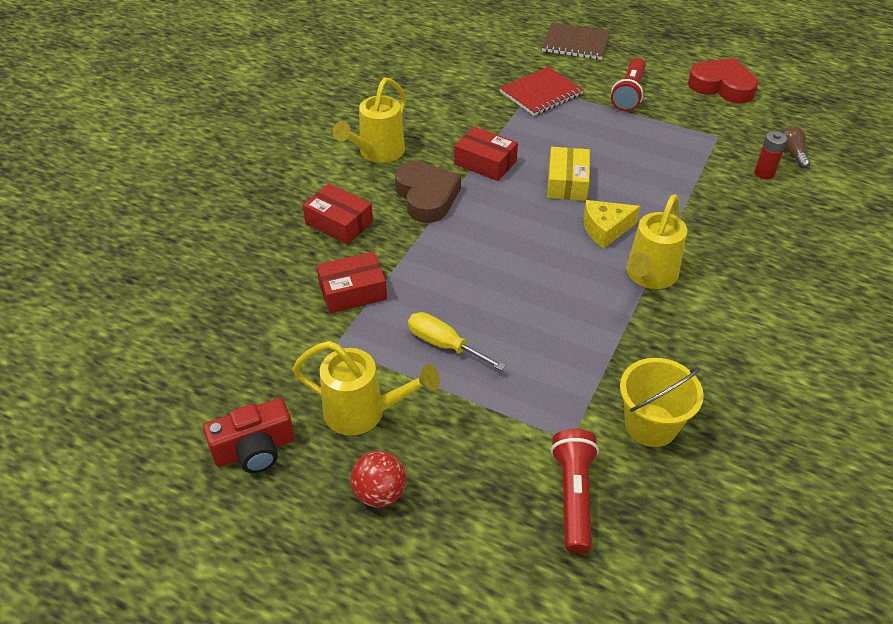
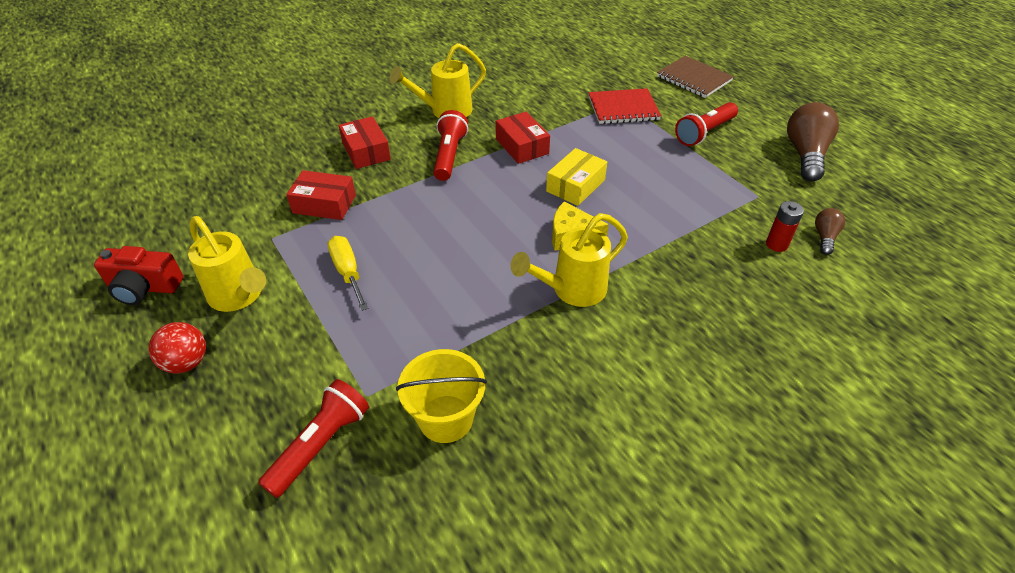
camera: 30 degrees right, 0 degrees up
brown heart [395,161,461,223] -> red flashlight [433,110,468,181]
red heart [688,58,758,103] -> brown light bulb [787,102,839,181]

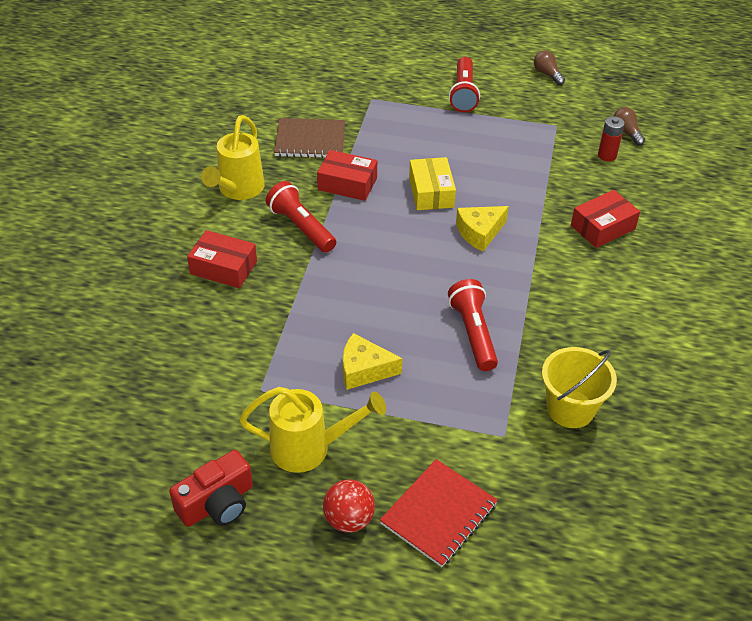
camera: 45 degrees left, 0 degrees up
red flashlight [258,379,369,498] -> red flashlight moved to [448,279,498,371]
red box [286,170,356,220] -> red box moved to [571,190,640,248]
yellow screwdriver [328,236,368,311] -> yellow cheese [343,333,402,390]
yellow watering can [510,213,628,307] -> none
red notebook [588,88,661,124] -> red notebook moved to [380,459,498,567]
brown notebook [657,56,734,98] -> brown notebook moved to [274,118,345,158]
brown light bulb [787,102,839,181] -> brown light bulb [534,50,565,85], size x0.51

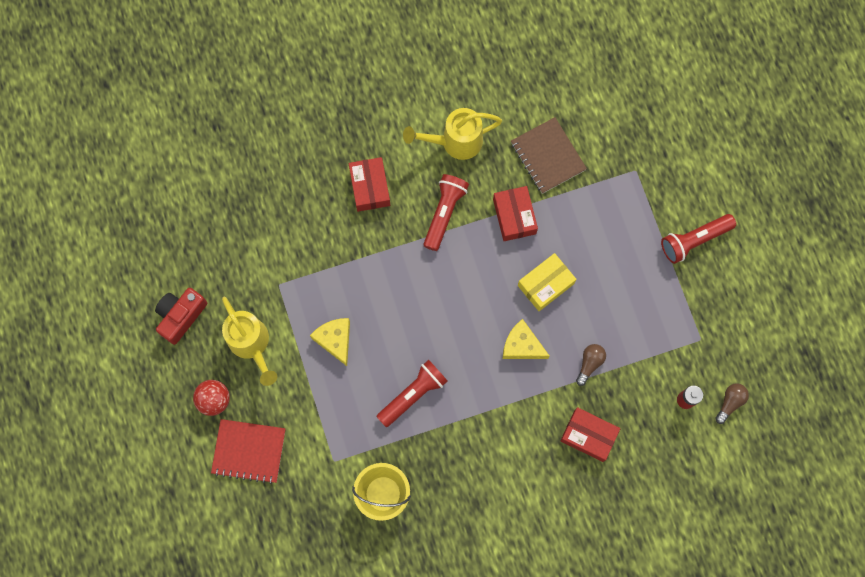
camera: 60 degrees right, 30 degrees up
red camera [169,450,253,527] -> red camera turned 105 degrees clockwise [155,288,207,345]
brown light bulb [534,50,565,85] -> brown light bulb moved to [576,344,606,386]

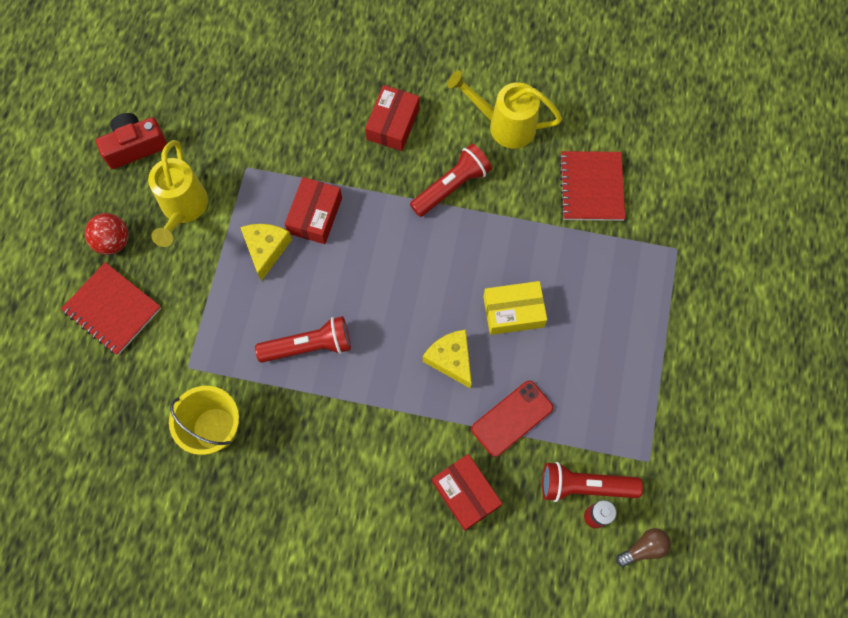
camera: 30 degrees right, 5 degrees down
red box [493,186,538,241] -> red box moved to [285,177,342,244]
brown notebook [511,117,587,194] -> red notebook [559,151,625,221]
brown light bulb [576,344,606,386] -> red phone [471,381,554,457]
red flashlight [661,214,736,264] -> red flashlight moved to [542,462,643,502]

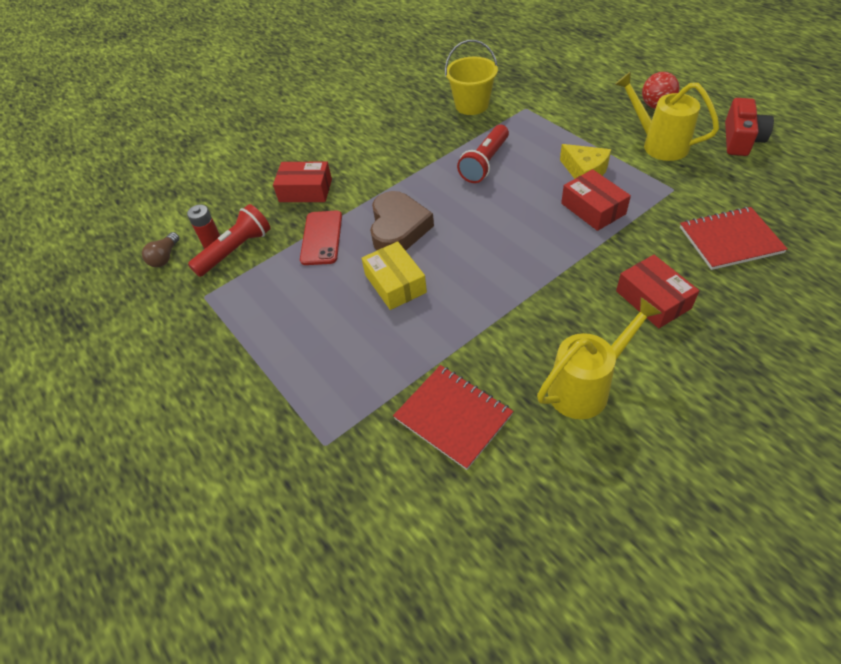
camera: 135 degrees right, 20 degrees down
red notebook [61,262,161,355] -> red notebook moved to [680,207,787,270]
red flashlight [410,144,492,217] -> none
yellow cheese [423,330,472,389] -> brown heart [370,191,434,251]
yellow box [483,281,547,335] -> yellow box turned 60 degrees counterclockwise [362,241,427,310]

